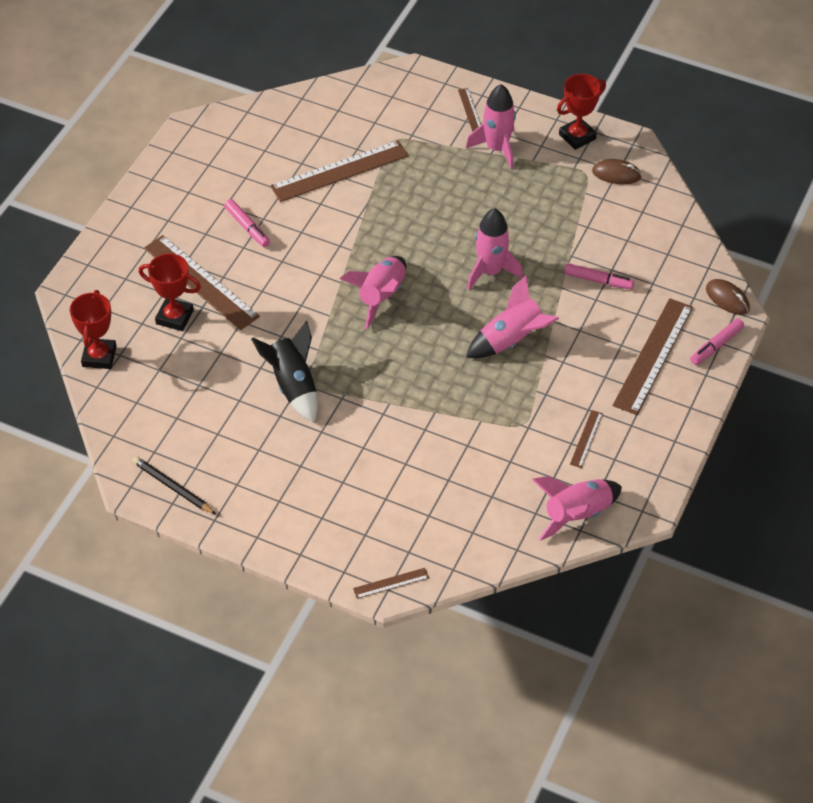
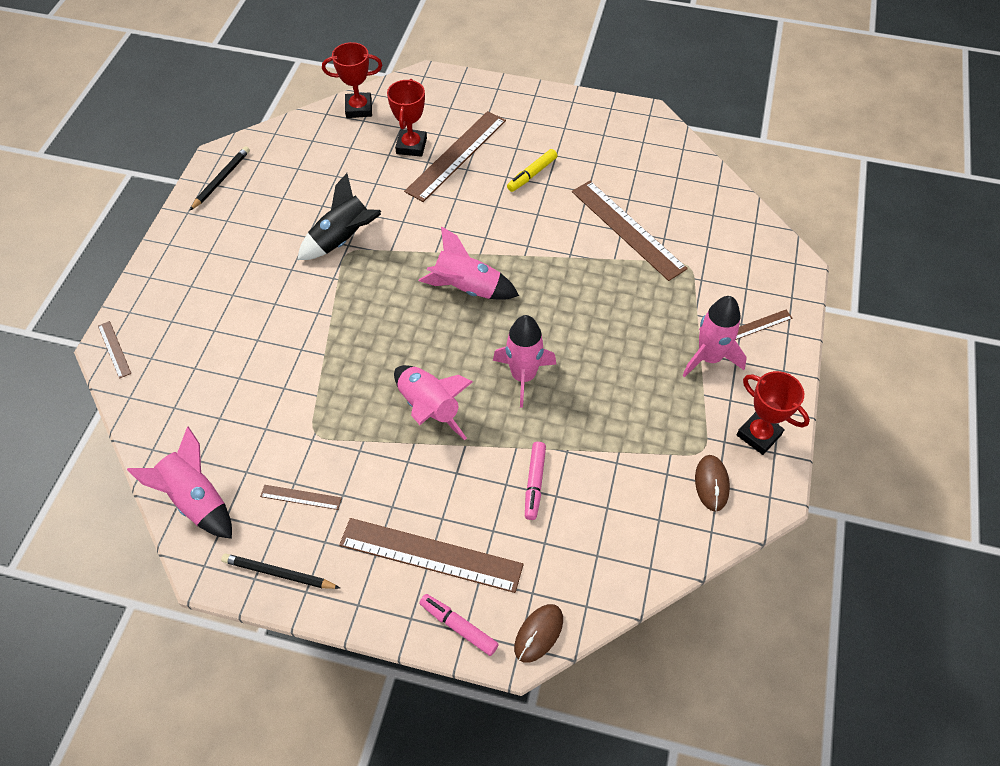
camera: 80 degrees right, 5 degrees up
pink marker [224,199,270,247] -> yellow marker [507,149,558,192]
none -> black pencil [221,553,340,589]

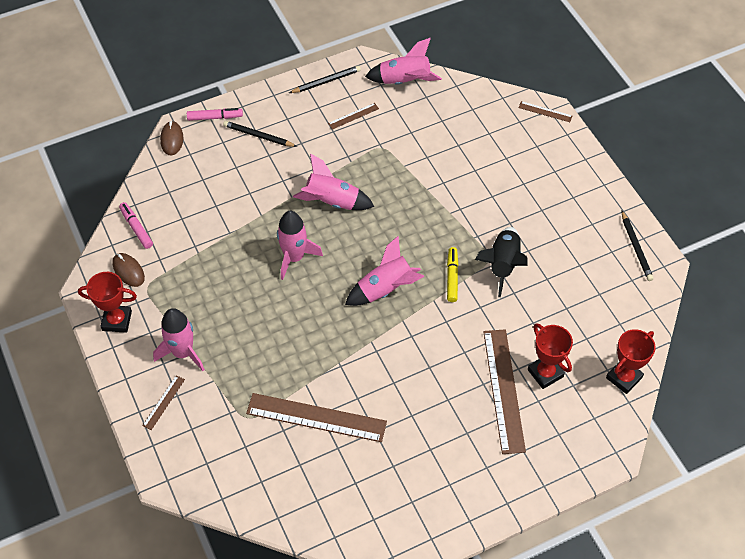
camera: 140 degrees right, 0 degrees up
brown ruler [339,518,524,593] -> black pencil [223,121,297,147]
yellow marker [507,149,558,192] -> yellow marker moved to [447,247,458,302]
pink marker [525,442,546,520] -> pink marker moved to [119,202,153,249]

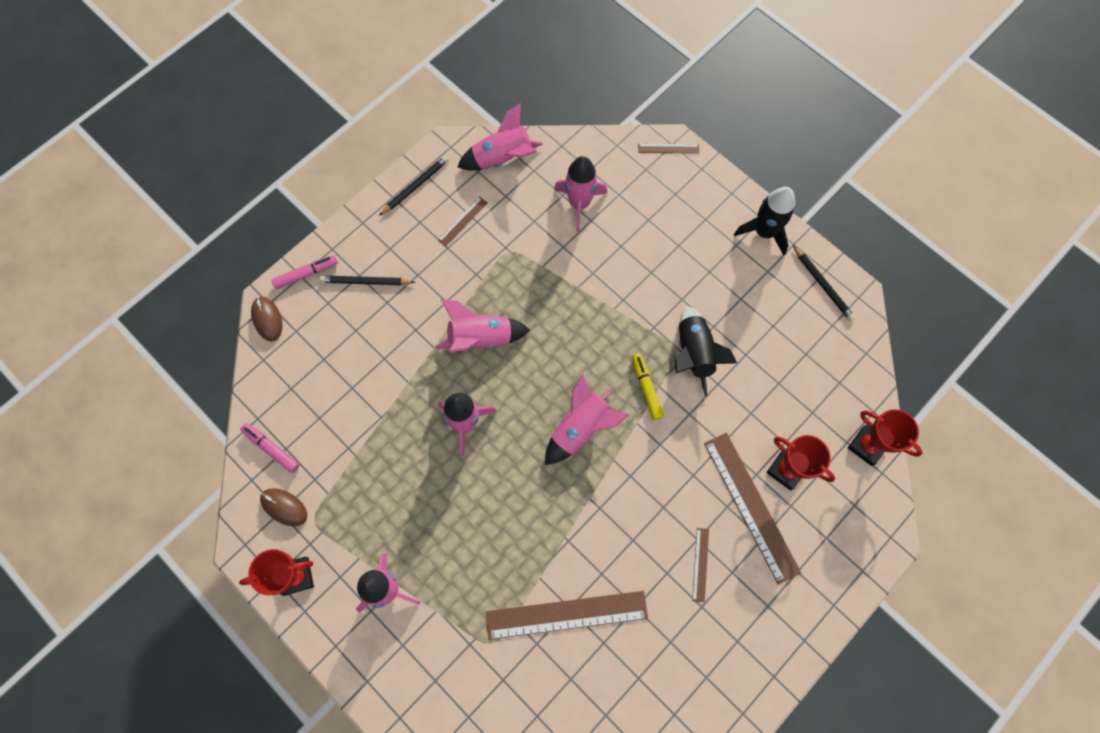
camera: 20 degrees left, 15 degrees up
brown ruler [142,375,185,430] -> brown ruler moved to [692,528,709,602]
red trophy [606,329,656,394] -> red trophy turned 75 degrees counterclockwise [848,409,922,466]
none -> pink rocket [554,156,607,232]
none -> black rocket [734,187,795,256]

